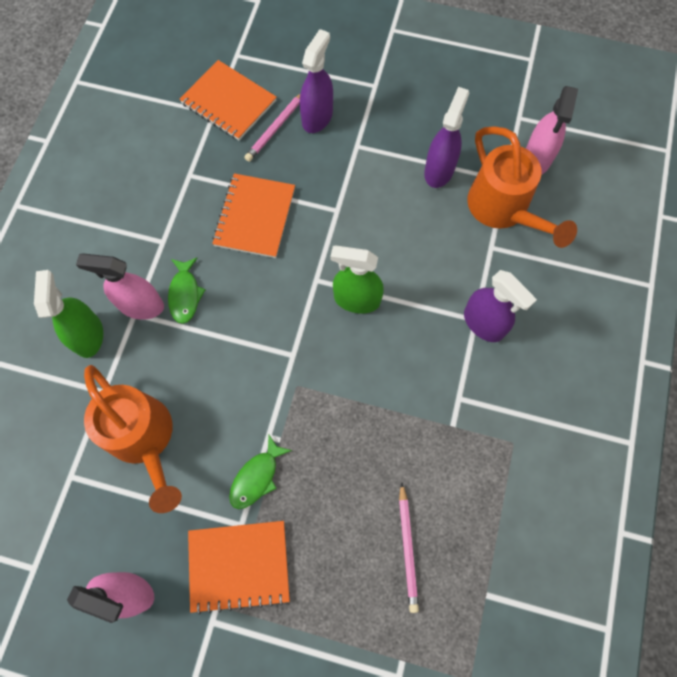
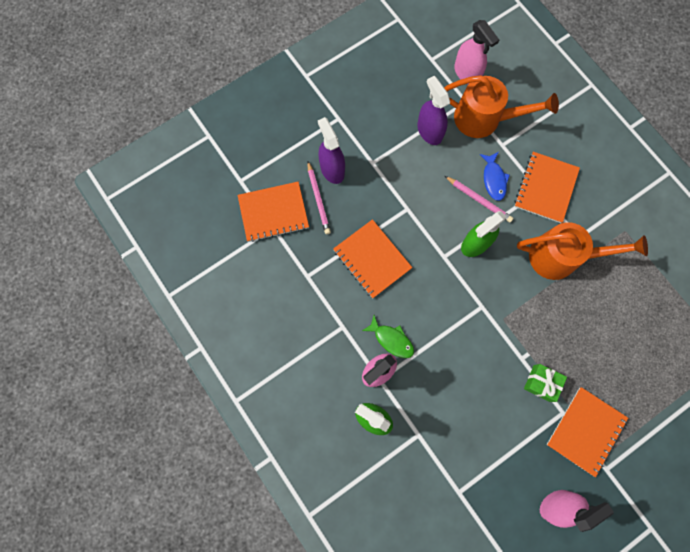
camera: 50 degrees left, 5 degrees up
orange watering can [84,365,182,513] -> orange watering can moved to [517,222,648,280]
green fish [229,435,292,509] -> green gift [524,364,567,402]
pink pencil [399,482,419,613] -> pink pencil moved to [445,176,513,222]
purple spray bottle [464,270,537,342] -> orange notebook [514,152,580,223]
none -> blue fish [480,152,510,201]

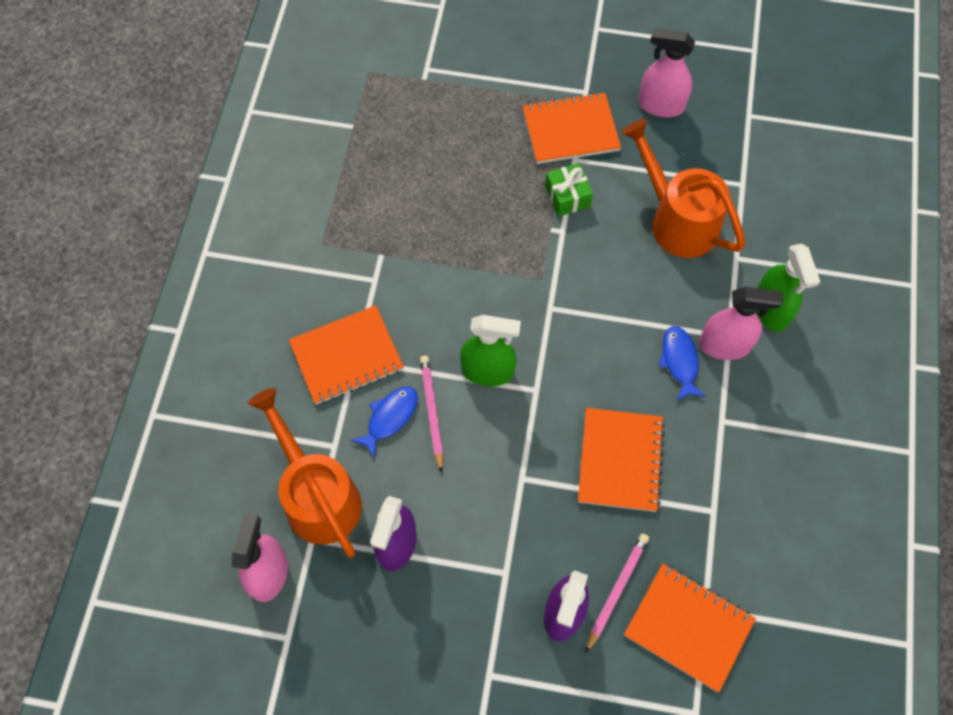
camera: 135 degrees left, 10 degrees down
green fish [362,315,414,358] -> blue fish [658,326,706,401]
orange watering can [517,222,648,280] -> orange watering can moved to [621,119,745,258]

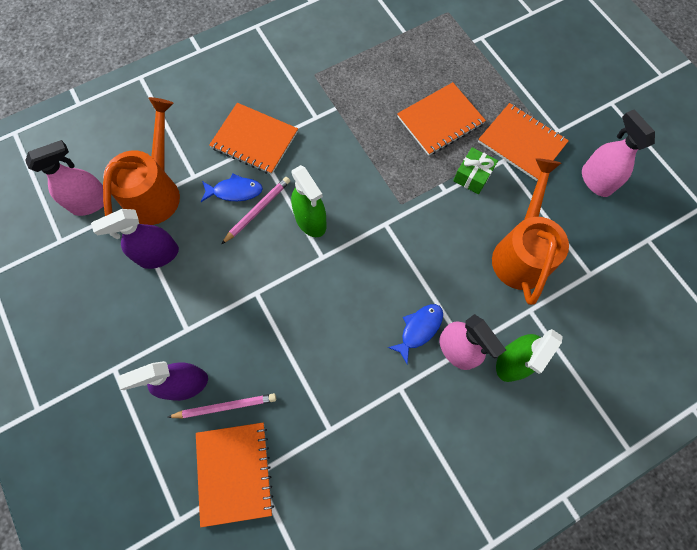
camera: 50 degrees right, 5 degrees up
orange notebook [578,408,665,512] -> orange notebook moved to [397,82,486,156]

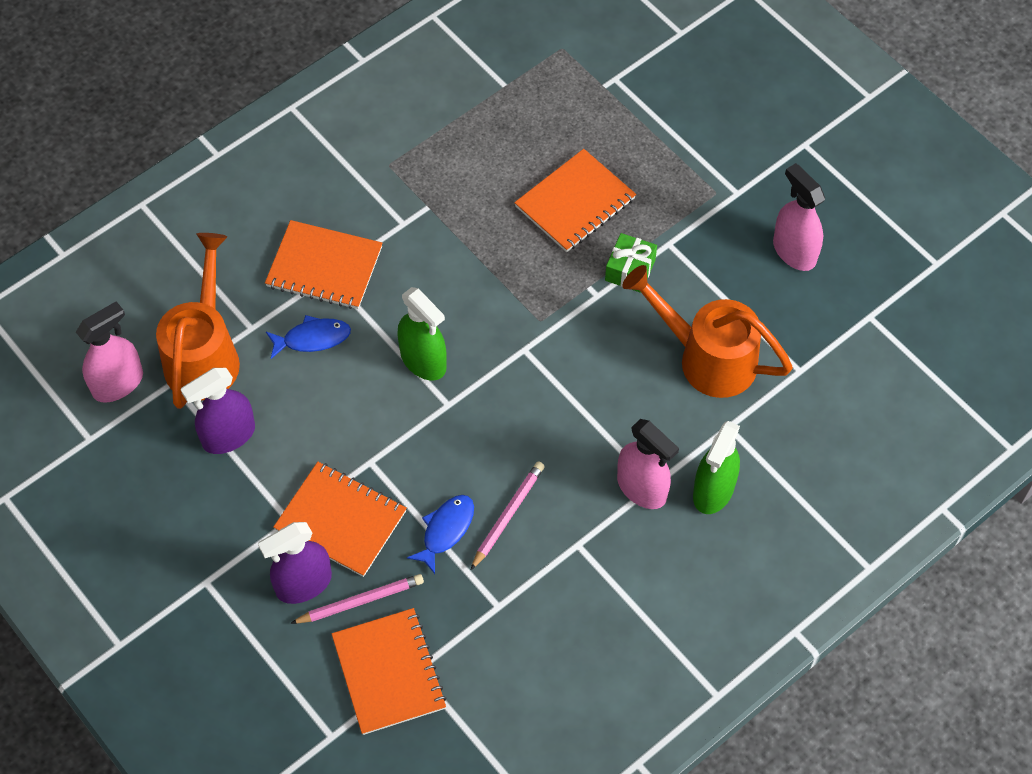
camera: 10 degrees left, 10 degrees down
pink pencil [222,177,290,244] -> pink pencil moved to [471,461,545,570]
blue fish [387,304,443,364] -> blue fish moved to [407,495,474,574]
orange notebook [478,103,569,181] -> orange notebook moved to [273,462,407,577]
orange watering can [492,158,569,305] -> orange watering can turned 60 degrees counterclockwise [622,265,793,398]

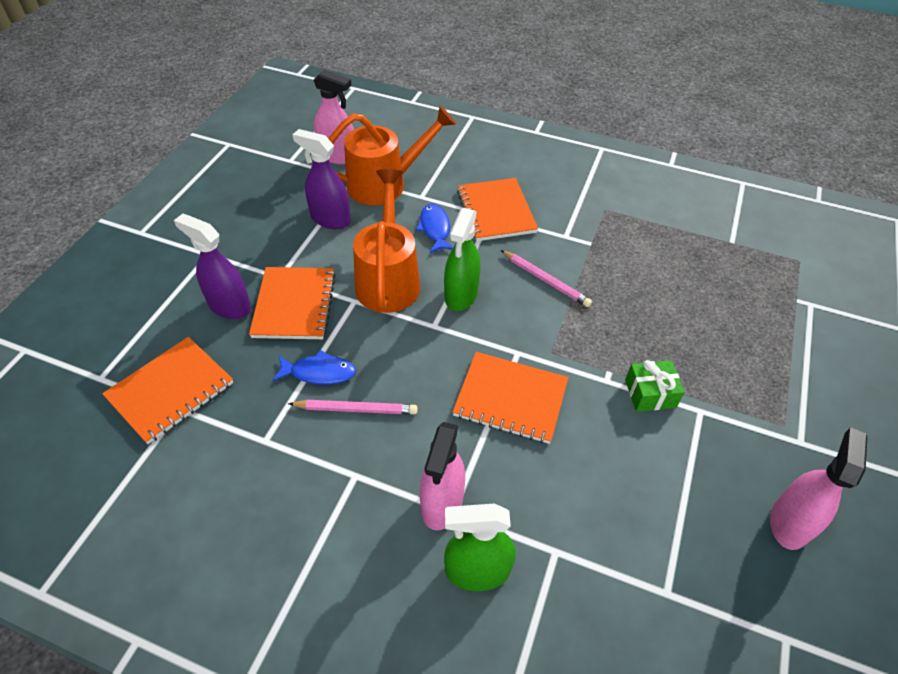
camera: 60 degrees right, 10 degrees down
blue fish [266,315,351,359] -> blue fish turned 150 degrees counterclockwise [416,204,453,253]
pink pencil [290,574,424,624] -> pink pencil moved to [501,250,592,307]
orange notebook [514,149,636,252] -> orange notebook moved to [453,352,569,444]
orange watering can [622,265,793,398] -> orange watering can moved to [353,169,420,313]

